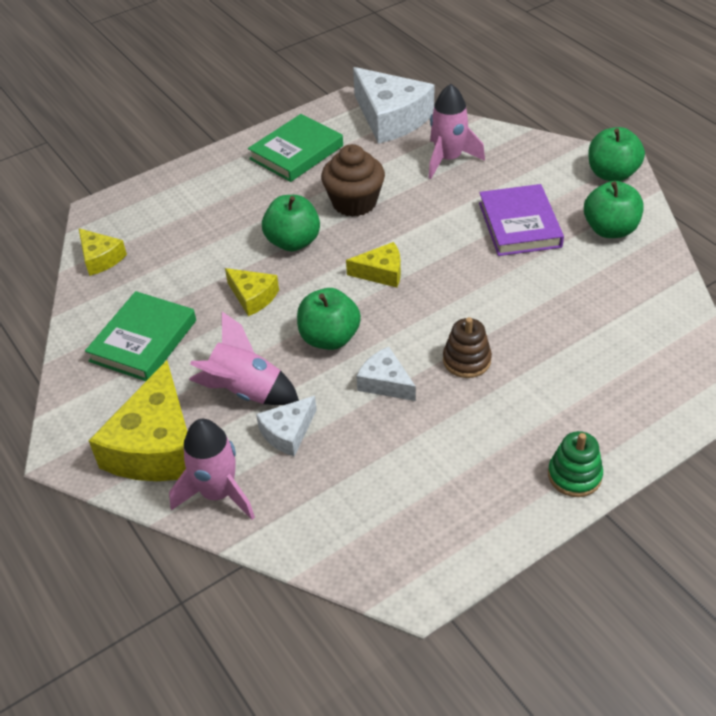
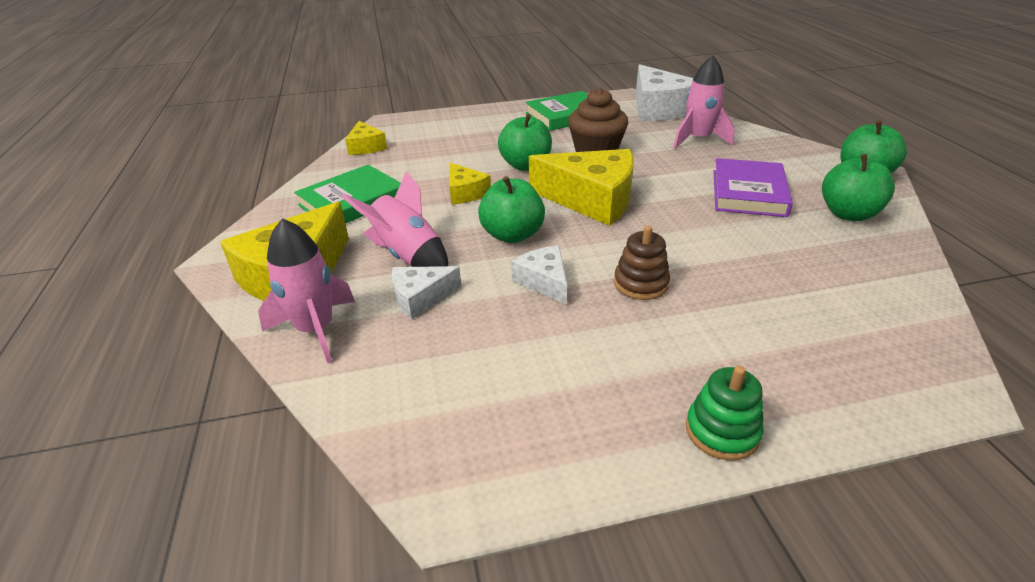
camera: 20 degrees right, 10 degrees down
yellow cheese [346,242,401,287] -> yellow cheese [529,149,634,226], size x1.92

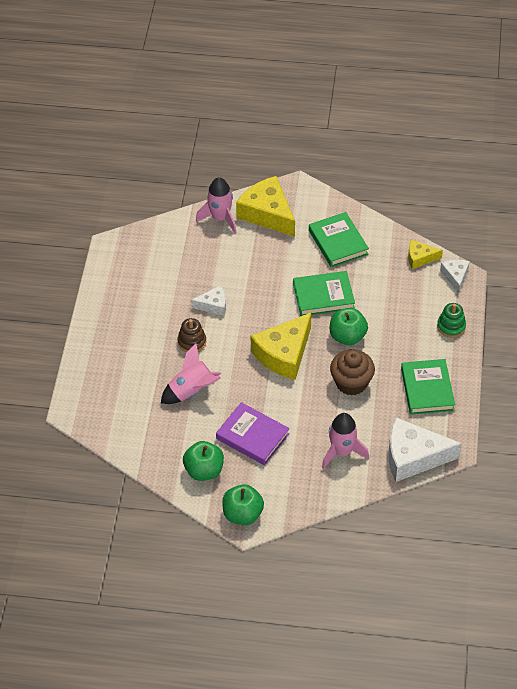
camera: 110 degrees right, 15 degrees up
pink rocket [342,171,448,267] -> pink rocket moved to [161,343,222,404]
white cheese [392,266,461,319] -> white cheese moved to [440,260,470,293]
yellow cheese [449,163,491,205] -> green book [293,271,355,316]
green apple [478,176,545,243] -> none
green stacking toy [686,366,764,461] -> green stacking toy moved to [437,303,466,338]

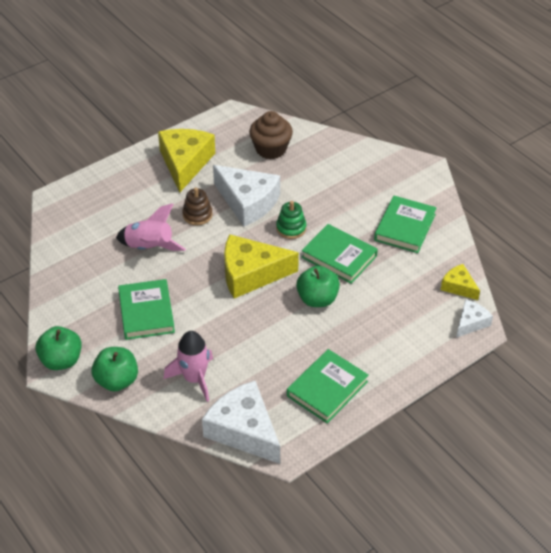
camera: 45 degrees right, 5 degrees down
green apple [183,441,224,481] -> green apple moved to [92,347,138,392]
white cheese [191,285,226,316] -> white cheese [213,165,280,227], size x1.92
pink rocket [196,177,237,233] -> none
purple book [216,402,290,465] -> green book [118,279,175,340]
yellow cheese [236,176,295,237] -> yellow cheese moved to [158,129,215,193]
brown cupcake [330,350,375,395] -> brown cupcake moved to [249,111,293,159]
green stacking toy [437,303,466,338] -> green stacking toy moved to [276,201,306,239]

